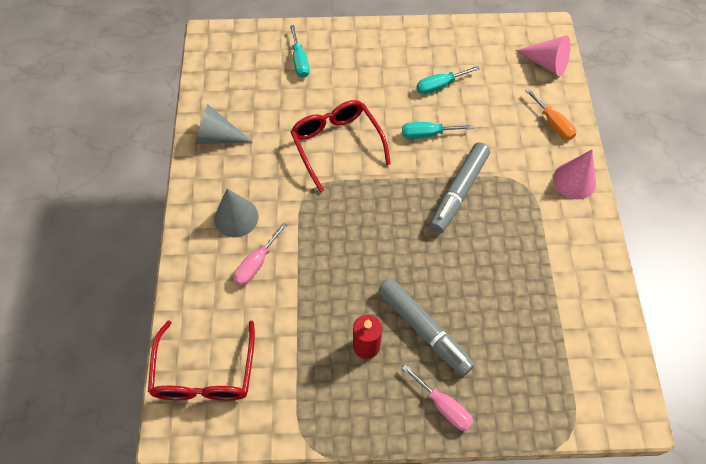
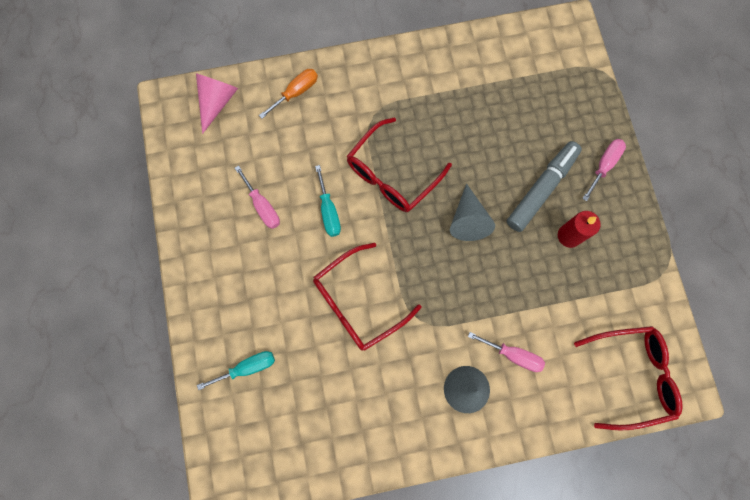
camera: 100 degrees left, 15 degrees up
grey cone [195,104,253,144] -> grey cone moved to [450,183,495,241]
turquoise screwdriver [417,66,480,95] -> pink screwdriver [235,165,280,229]
grey marker [430,142,490,233] -> red glasses [347,117,452,212]
pink cone [553,150,596,199] -> none

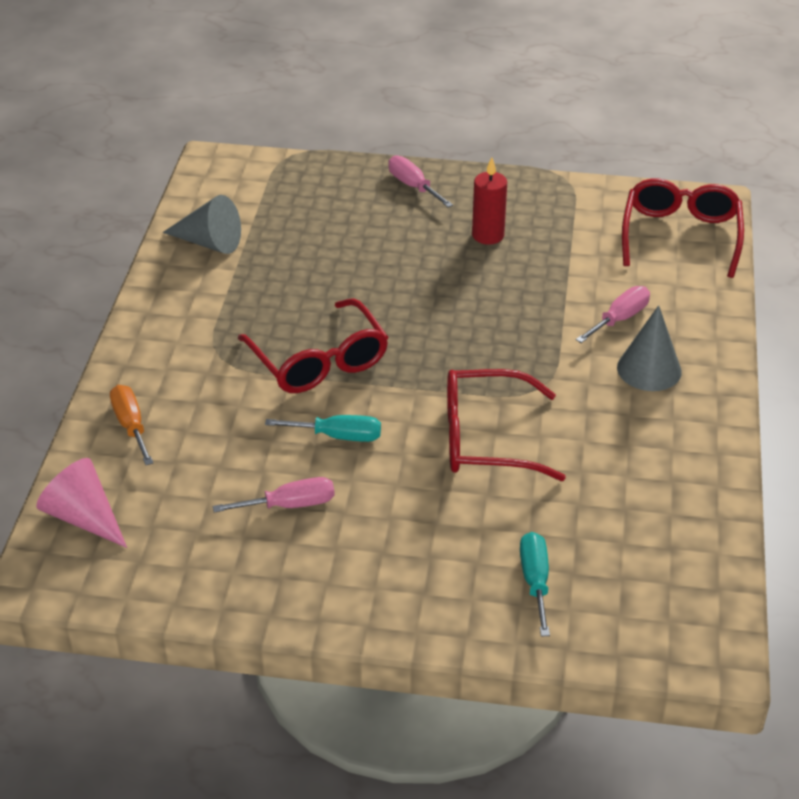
camera: 70 degrees left, 35 degrees down
red glasses [313,243,422,351] -> red glasses turned 105 degrees clockwise [447,369,566,481]
grey cone [450,183,495,241] -> grey cone moved to [163,195,241,254]
grey marker [507,141,582,232] -> none

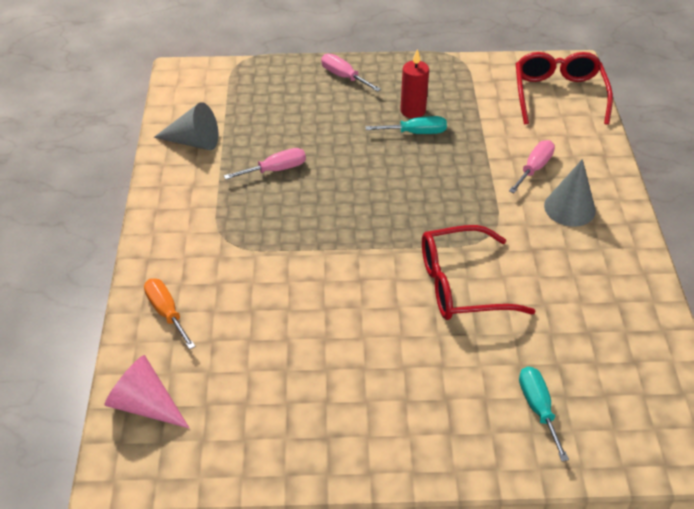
camera: 10 degrees left, 5 degrees up
pink screwdriver [213,477,335,513] -> pink screwdriver moved to [224,148,306,180]
red glasses [238,298,389,393] -> none
turquoise screwdriver [265,415,381,442] -> turquoise screwdriver moved to [365,116,447,134]

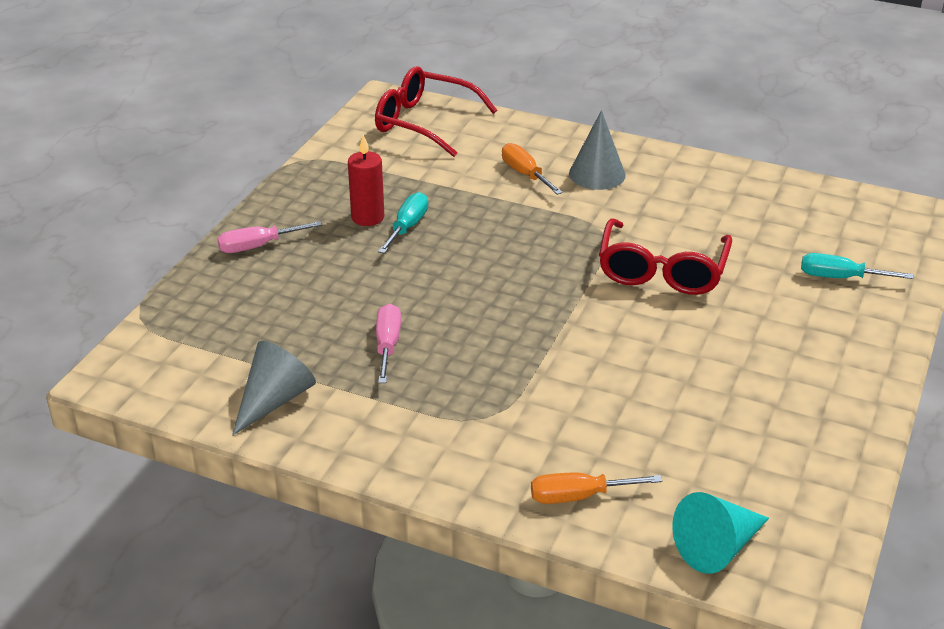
camera: 65 degrees left, 10 degrees down
pink cone [104,355,189,428] -> turquoise cone [672,492,769,574]
pink screwdriver [509,140,555,193] -> orange screwdriver [502,143,563,195]

